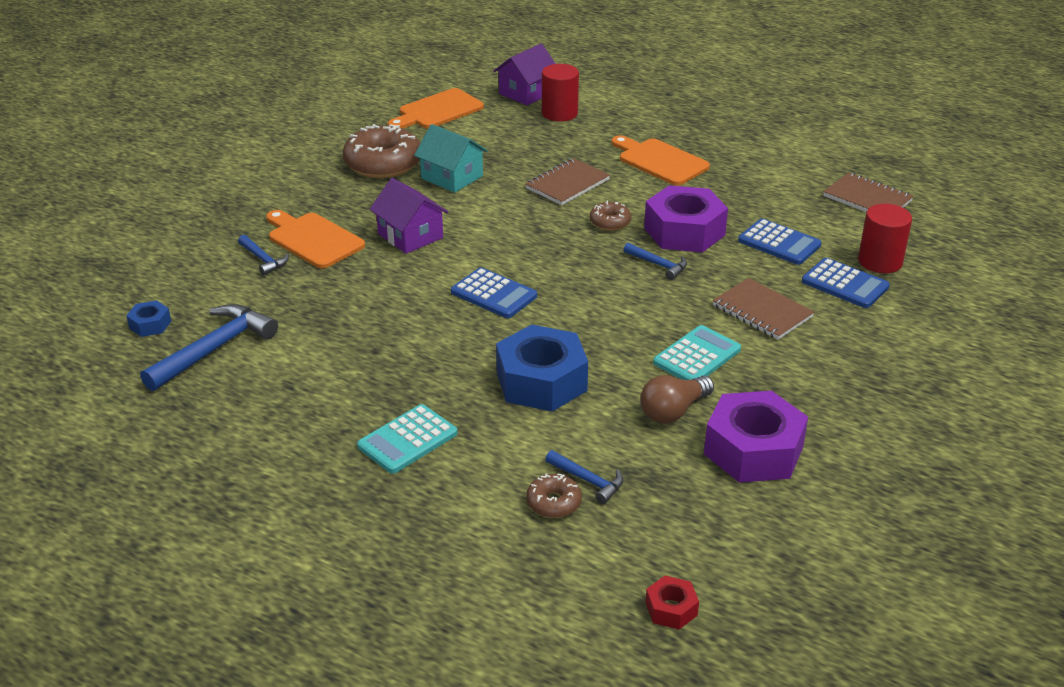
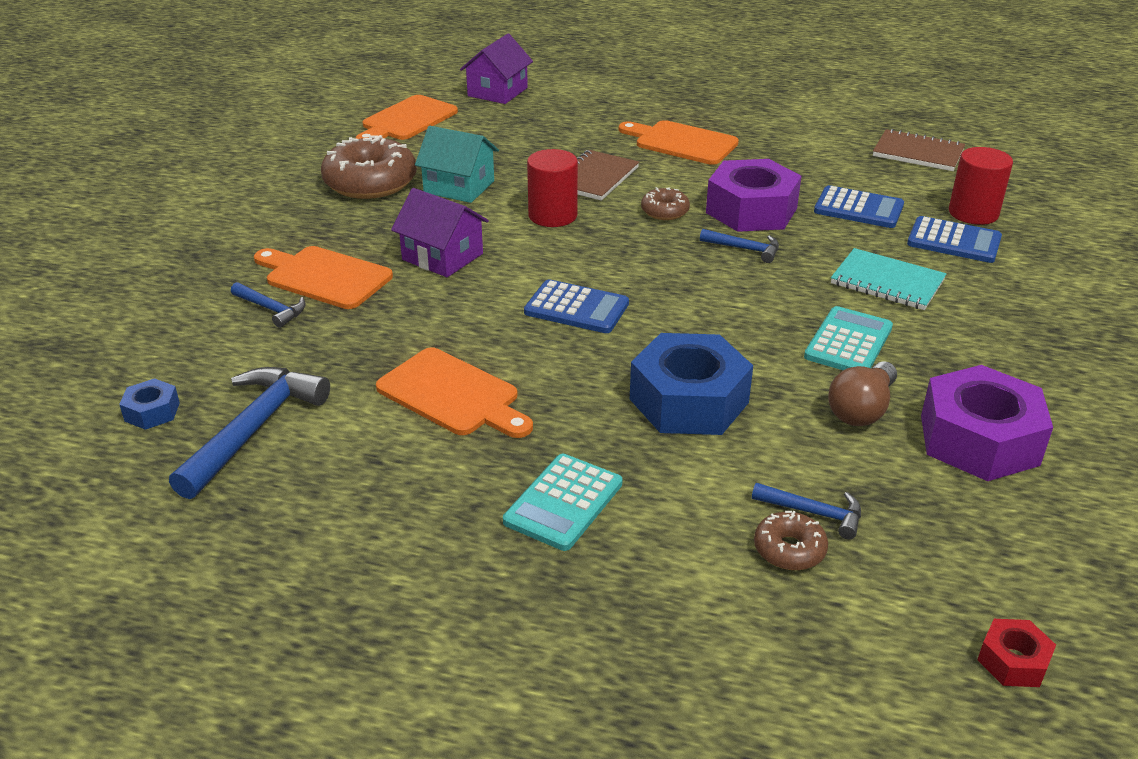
camera: 15 degrees left, 0 degrees up
red cylinder [542,64,579,121] -> red cylinder moved to [527,149,578,227]
brown notebook [713,278,814,340] -> turquoise notebook [831,248,947,310]
none -> orange cutting board [376,347,533,438]

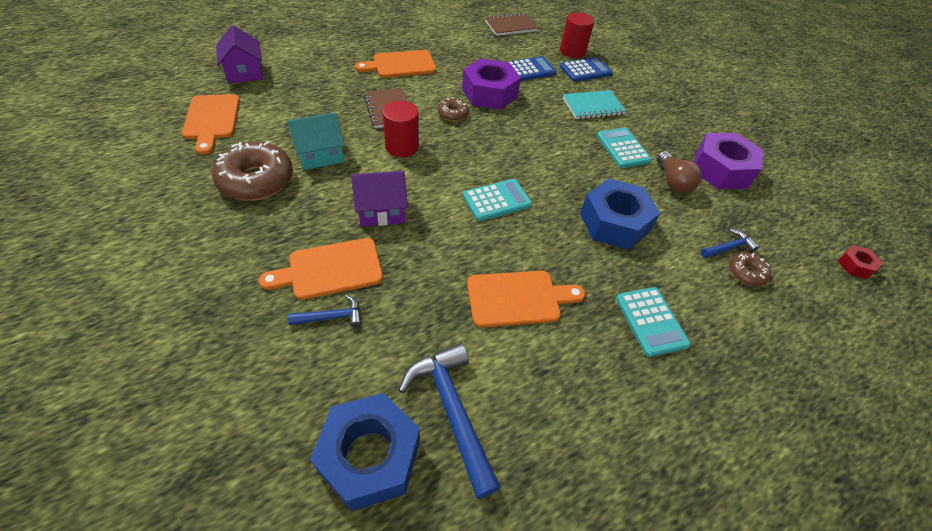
camera: 50 degrees left, 15 degrees up
blue nut [119,378,180,430] -> blue nut [310,393,420,511], size x2.18
blue calculator [524,279,629,333] -> turquoise calculator [463,179,532,221]
blue hammer [700,229,779,263] -> none

